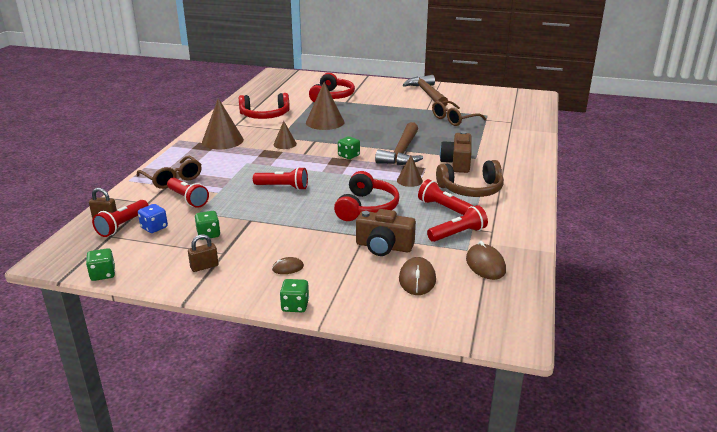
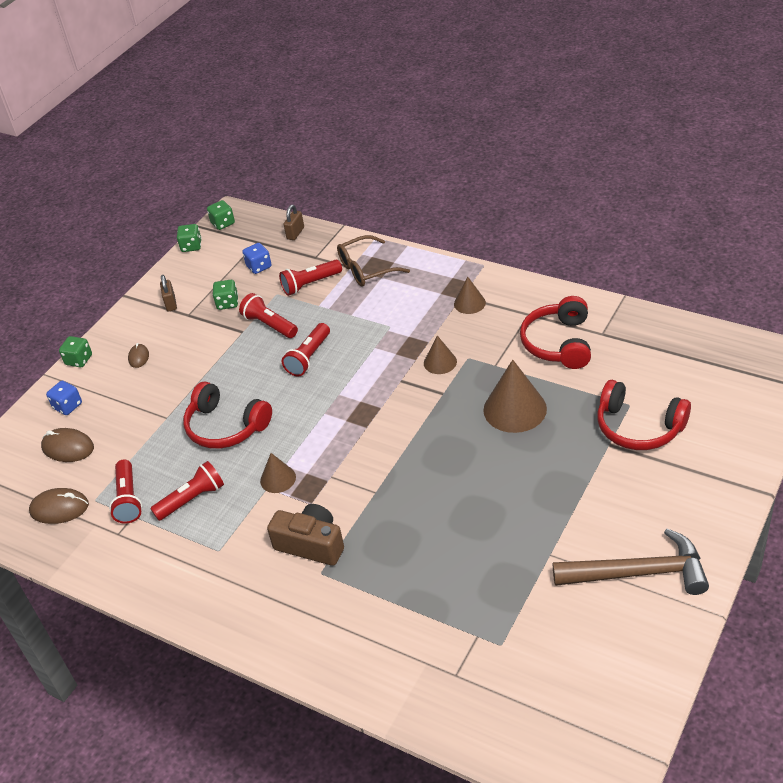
camera: 110 degrees right, 15 degrees up
red flashlight [92,200,149,237] -> red flashlight moved to [239,293,298,338]
brown cone [202,98,244,149] -> brown cone [454,277,486,314], size x0.56
green dice [338,136,360,159] -> green dice moved to [207,200,235,230]
brown camera [356,209,416,256] -> none
brown hammer [375,122,423,165] -> none
brown glasses [432,101,487,126] -> none
brown headphones [436,160,504,197] -> none
none -> blue dice [46,381,82,415]

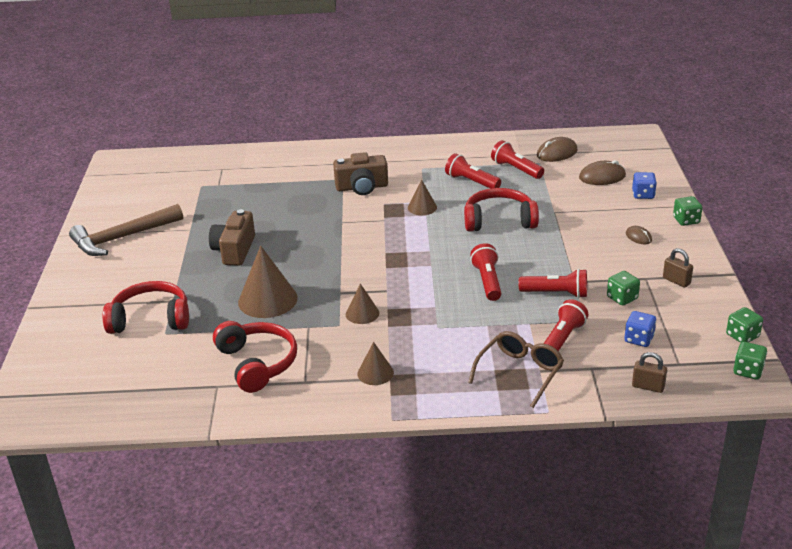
camera: 145 degrees right, 10 degrees down
red flashlight [150,461,224,521] -> red flashlight turned 105 degrees clockwise [445,153,501,189]
brown padlock [284,205,304,240] -> brown padlock turned 60 degrees counterclockwise [632,352,667,393]
none -> brown camera [209,209,255,266]

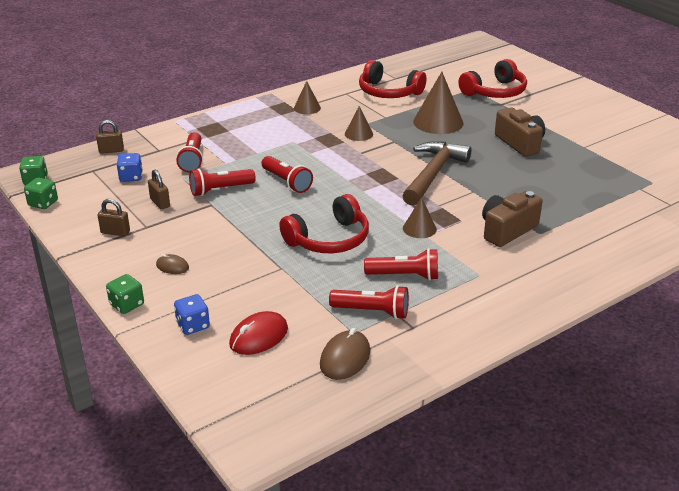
camera: 145 degrees right, 0 degrees up
brown hammer [69,204,183,256] -> brown hammer moved to [402,141,471,206]
brown glasses [468,331,564,408] -> none
brown mouse [579,160,626,185] -> red mouse [229,311,288,355]
green dice [607,271,640,306] -> brown padlock [148,170,170,210]

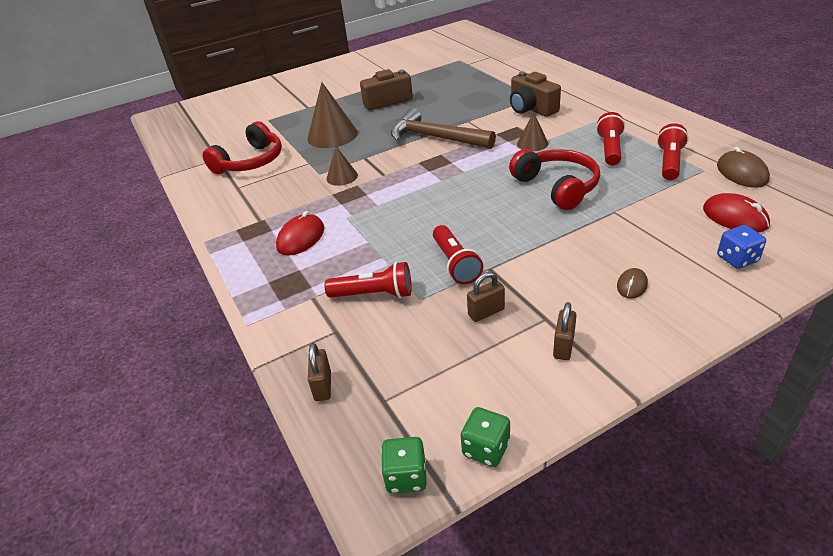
camera: 80 degrees left, 5 degrees up
green dice [106,274,144,314] -> none
blue dice [117,153,142,182] -> none
red flashlight [261,156,313,193] -> none
brown cone [294,81,321,114] -> none
brown mouse [320,328,370,380] -> brown mouse turned 45 degrees clockwise [717,147,770,188]
red headphones [459,59,527,98] -> none
none -> red mouse [276,211,324,256]

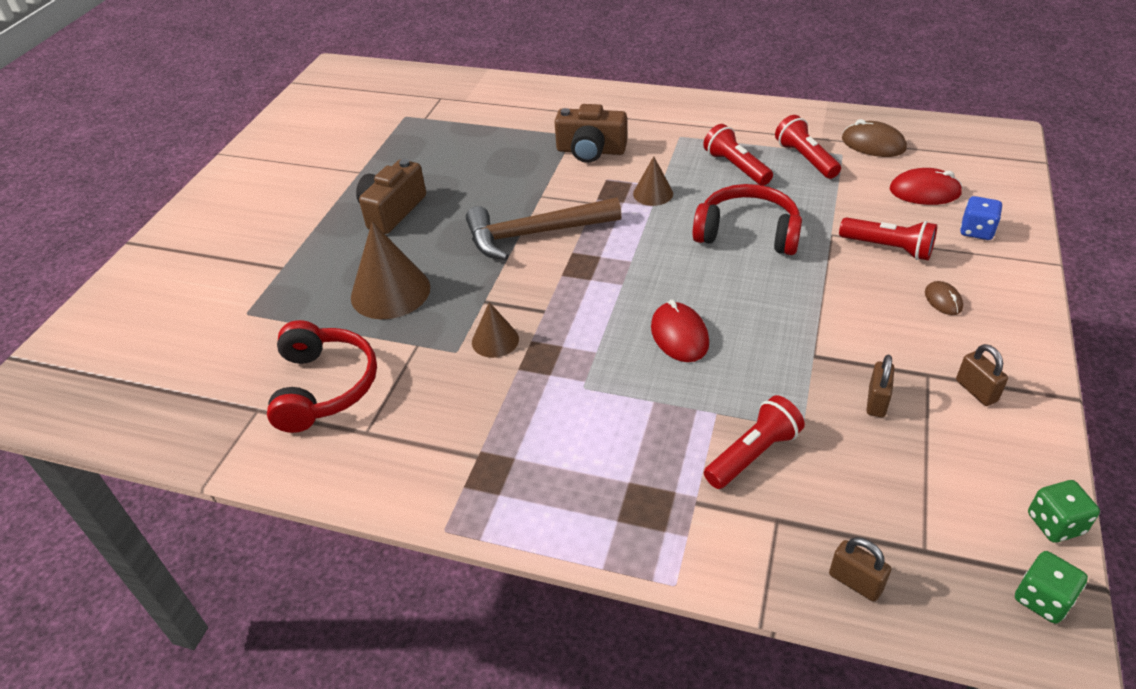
camera: 45 degrees left, 5 degrees up
red mouse [276,211,324,256] -> red mouse moved to [651,299,709,362]
red flashlight [433,225,483,284] -> red flashlight moved to [839,217,937,260]

